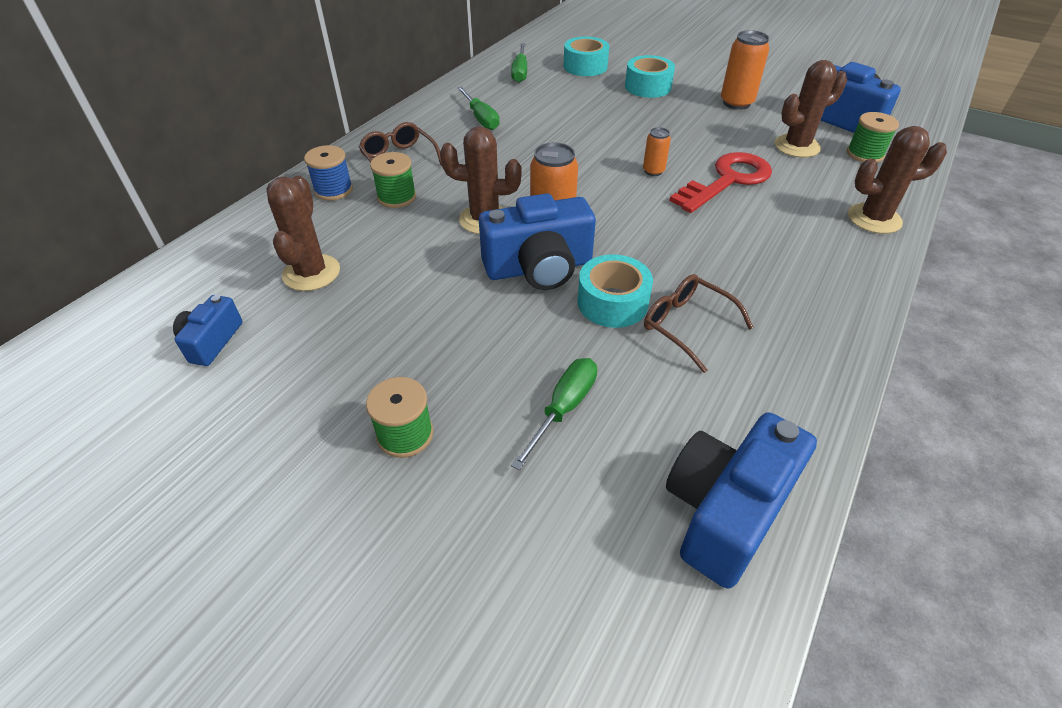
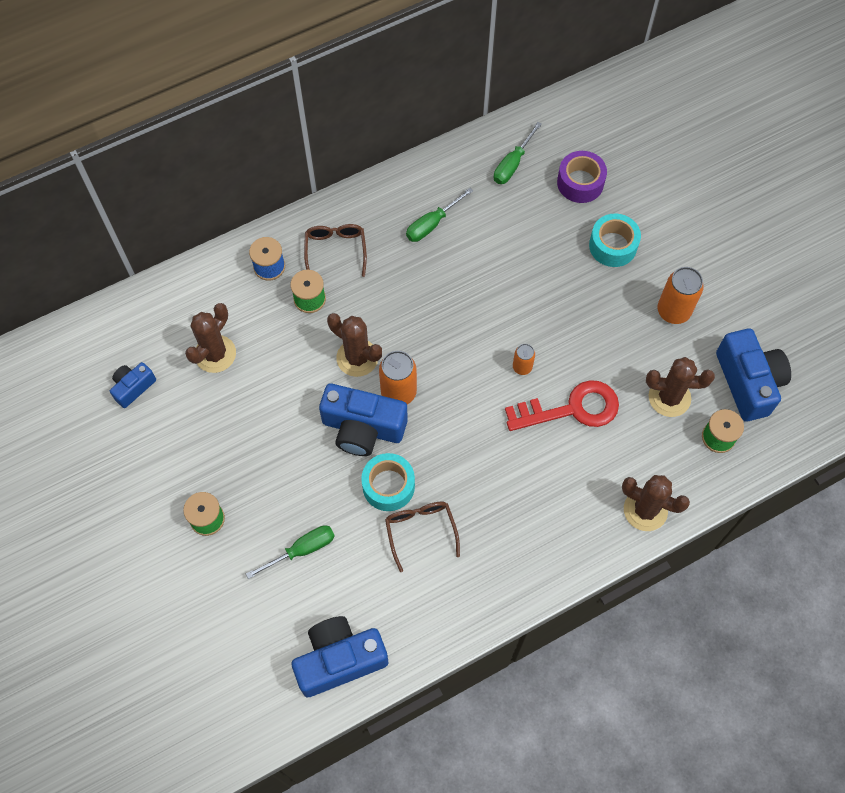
camera: 30 degrees right, 20 degrees up
green screwdriver [457,87,500,130] -> green screwdriver turned 45 degrees clockwise [406,188,473,242]
turquoise tape [564,37,609,76] -> purple tape [557,151,607,203]

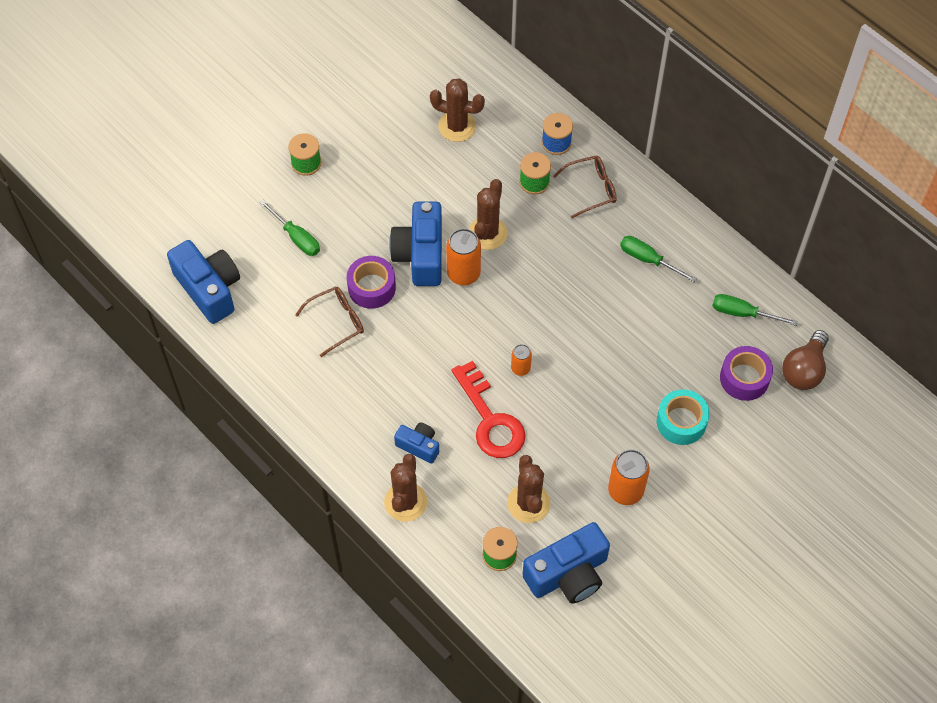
camera: 75 degrees right, 5 degrees down
blue camera [110,362,156,408] -> blue camera moved to [394,423,439,464]
turquoise tape [361,453,415,511] -> purple tape [347,256,396,309]
none -> brown light bulb [782,330,829,390]

